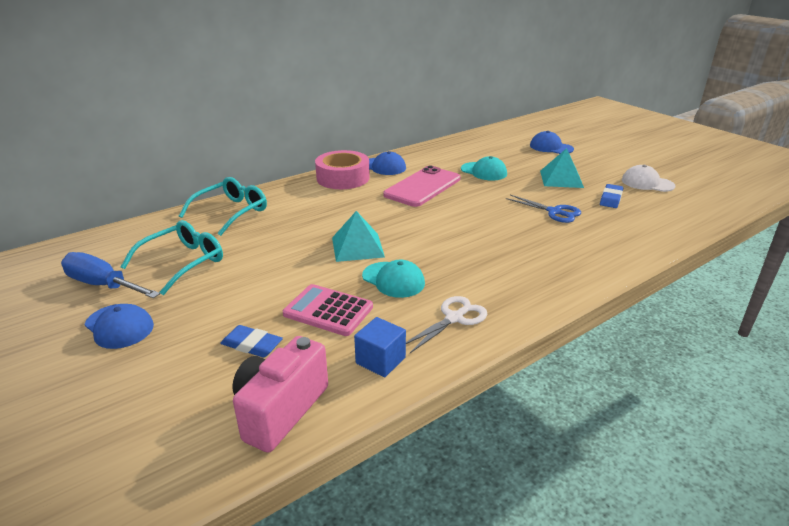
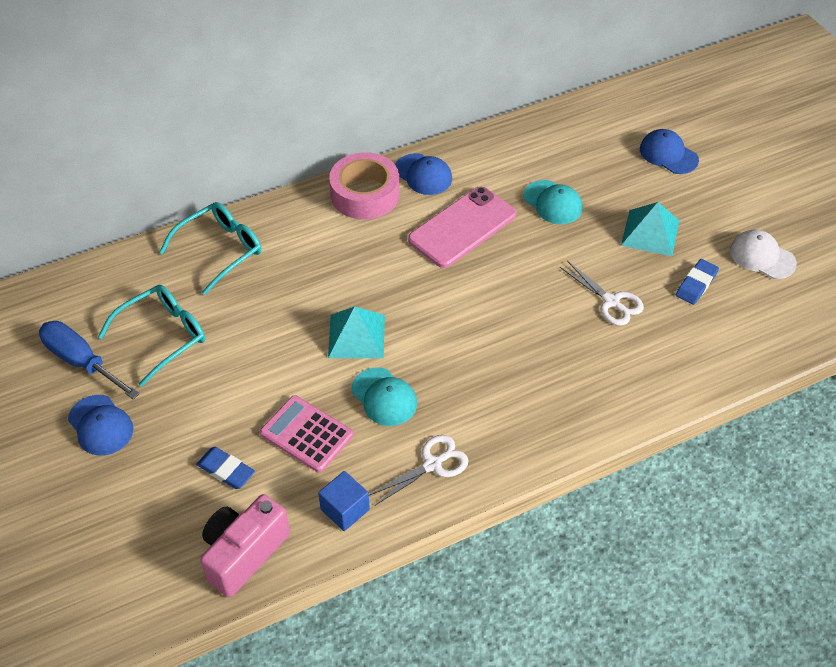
camera: 10 degrees right, 20 degrees up
blue scissors [506,195,581,223] -> white scissors [560,261,644,326]

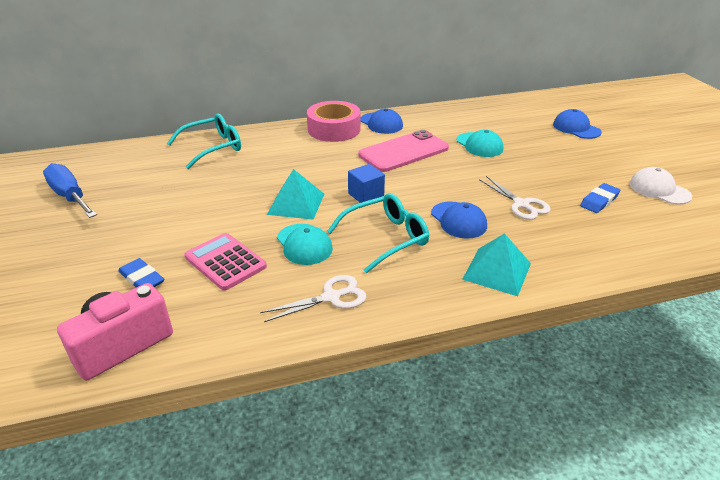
camera: 10 degrees right, 15 degrees down
blue cap [68,395,134,456] -> blue cap moved to [431,201,487,239]
turquoise glasses [98,285,205,387] -> turquoise glasses moved to [327,193,429,273]
blue cube [318,471,370,531] -> blue cube moved to [348,164,385,203]
turquoise pyramid [621,202,680,256] -> turquoise pyramid moved to [462,233,531,296]

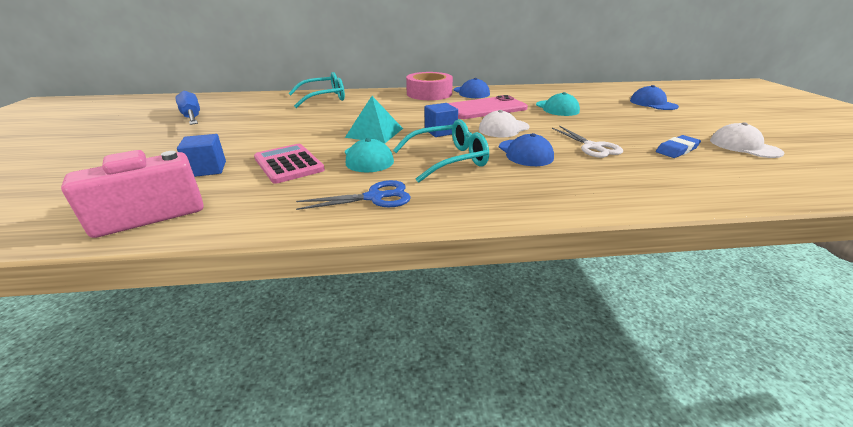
camera: 10 degrees right, 5 degrees down
blue eraser [118,258,164,287] -> blue cube [177,134,226,177]
white scissors [260,275,366,322] -> blue scissors [296,180,411,210]
turquoise pyramid [462,233,531,296] -> none
none -> white cap [479,110,530,137]

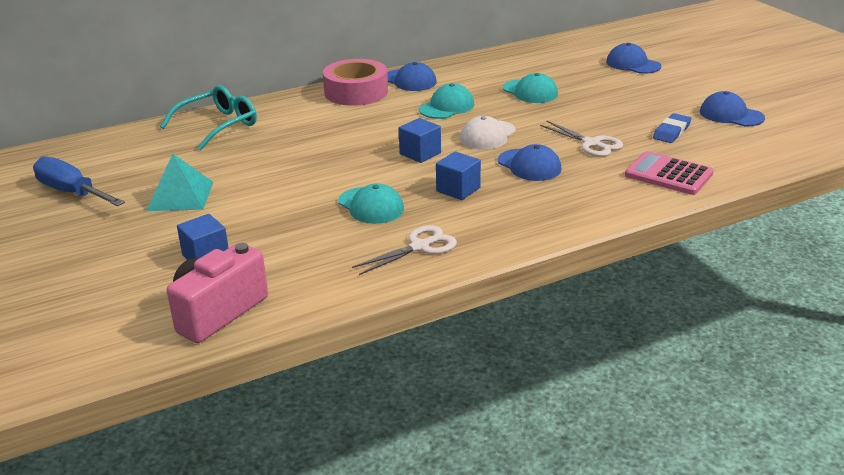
camera: 20 degrees left, 0 degrees up
pink calculator [254,144,325,184] -> pink calculator moved to [625,151,714,195]
blue scissors [296,180,411,210] -> white scissors [352,225,457,275]
turquoise pyramid [345,96,403,143] -> turquoise pyramid moved to [146,154,213,211]
turquoise glasses [393,119,489,183] -> blue cube [436,151,481,200]
pink phone [448,95,528,119] -> turquoise cap [419,83,474,119]
white cap [710,122,785,158] -> blue cap [700,91,765,126]

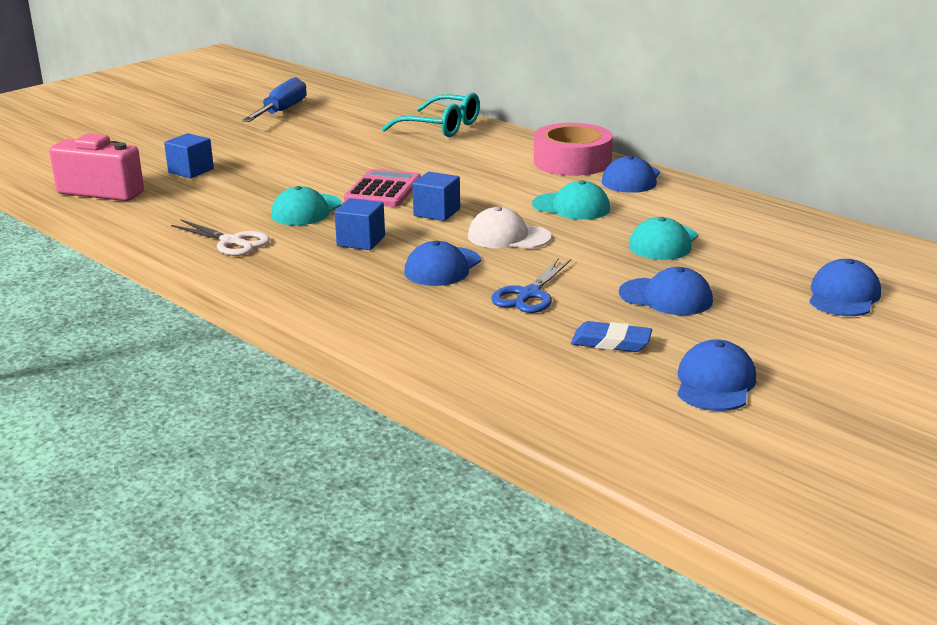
camera: 70 degrees right, 5 degrees down
turquoise pyramid [146,154,213,211] -> none
white scissors [540,121,623,157] -> blue scissors [491,259,571,313]
pink calculator [625,151,714,195] -> pink calculator moved to [344,169,421,207]
none -> blue cap [619,267,713,315]

